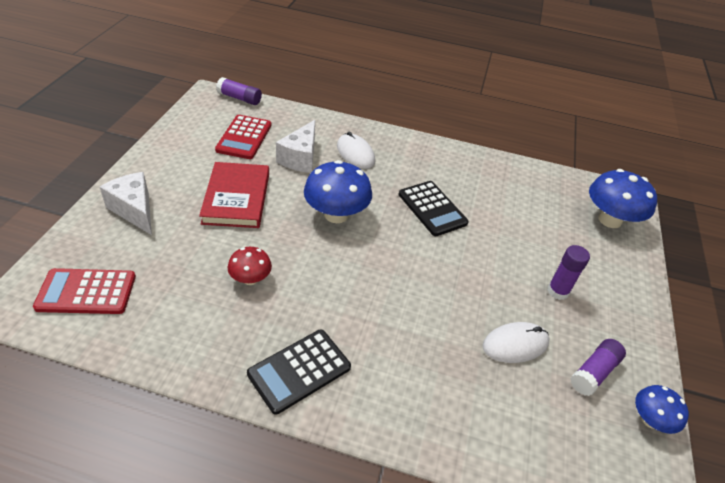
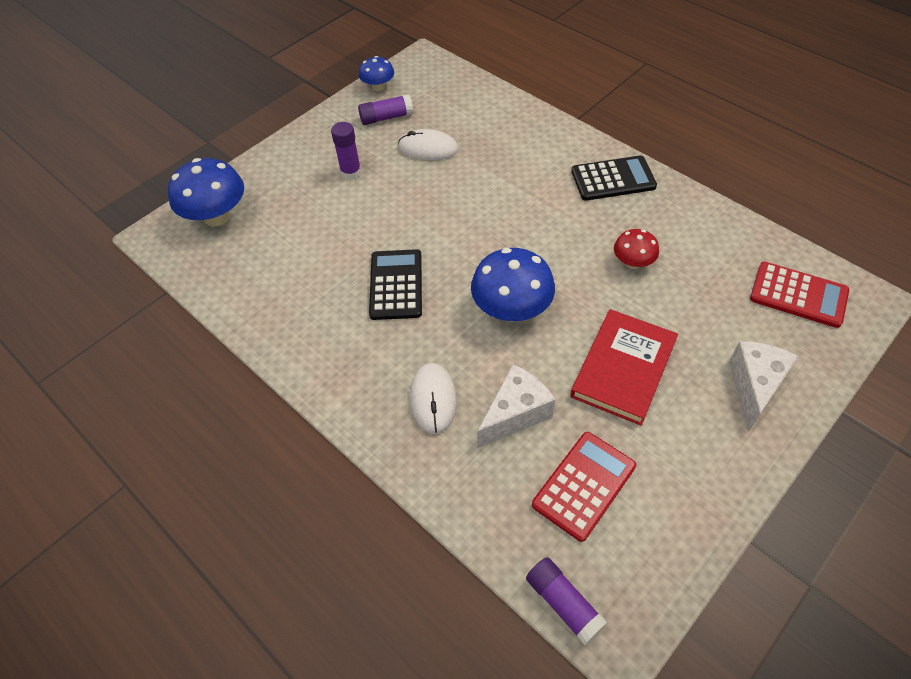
camera: 145 degrees left, 10 degrees up
white cheese [100,172,152,235] -> white cheese turned 150 degrees counterclockwise [729,341,798,432]

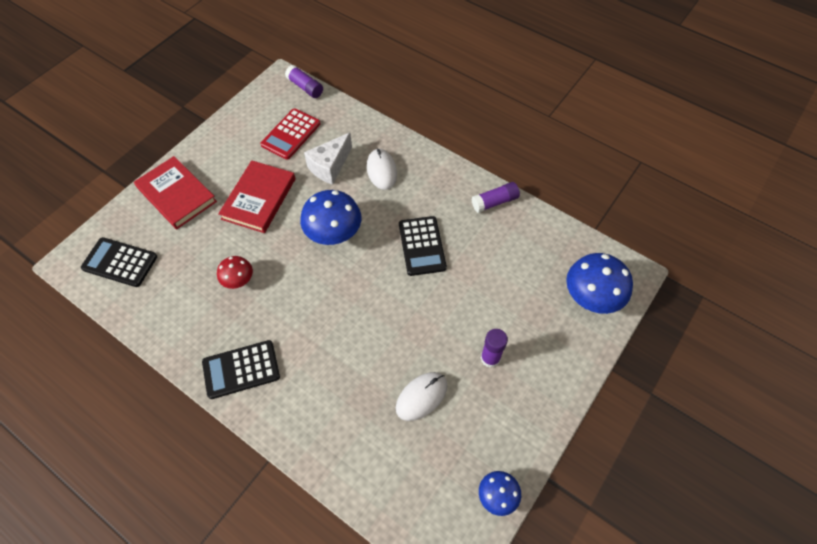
camera: 170 degrees right, 5 degrees up
purple glue stick [358,94,413,125] -> purple glue stick moved to [472,182,520,213]
white mouse [398,129,459,161] -> white mouse turned 45 degrees counterclockwise [396,372,448,421]
white cheese [729,341,798,432] -> red book [134,156,217,229]
red calculator [750,262,849,328] -> black calculator [81,237,157,287]

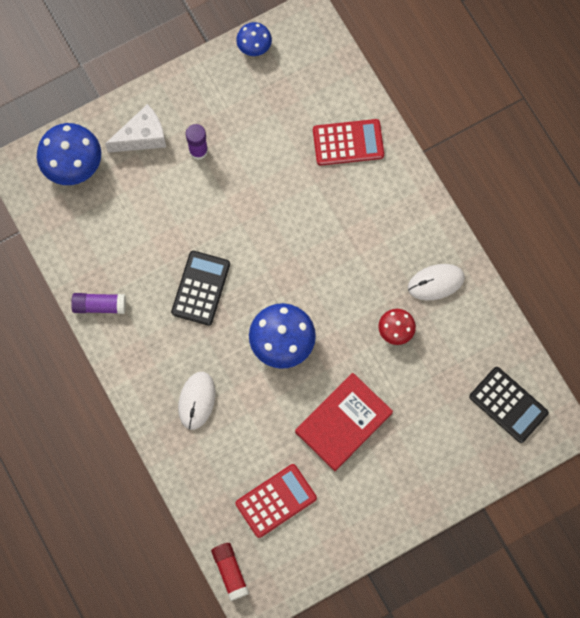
camera: 155 degrees left, 15 degrees up
red book [134,156,217,229] -> none
black calculator [202,340,280,399] -> none
purple glue stick [285,65,323,98] -> red glue stick [211,543,249,601]
white cheese [304,132,352,185] -> white cheese moved to [105,104,166,153]
white mouse [396,372,448,421] -> white mouse moved to [408,264,465,300]
none -> red calculator [313,119,384,166]

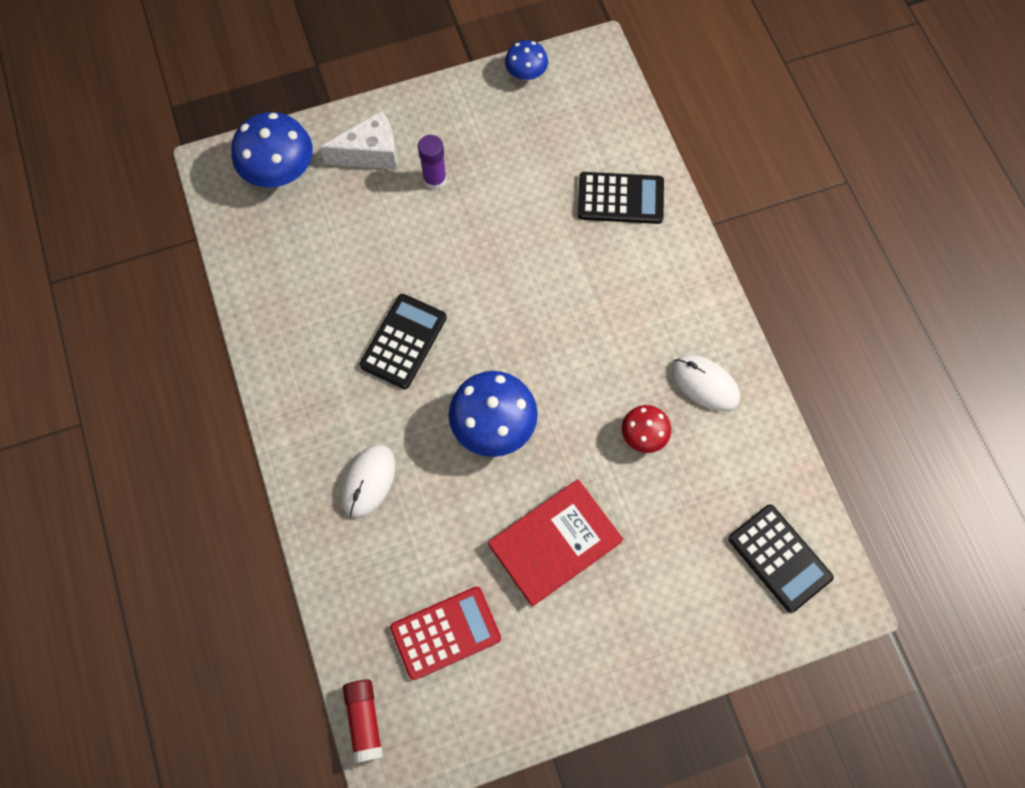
camera: 10 degrees right, 5 degrees down
purple glue stick [71,293,126,314] -> none
red calculator [313,119,384,166] -> black calculator [578,172,664,224]
white mouse [408,264,465,300] -> white mouse turned 45 degrees clockwise [672,355,740,411]

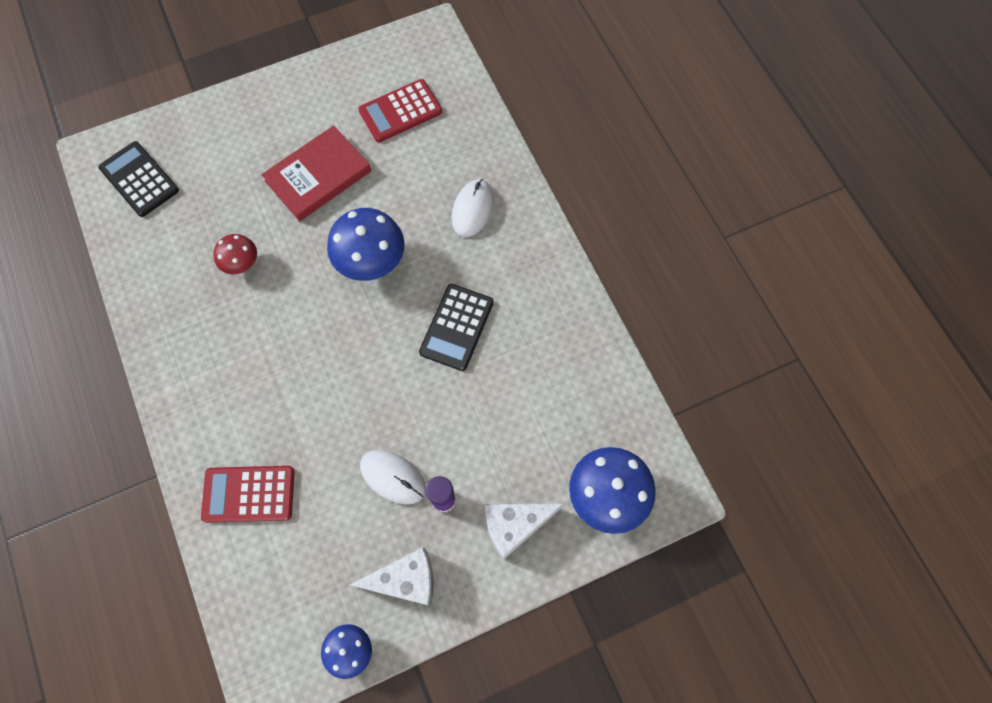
camera: 175 degrees right, 0 degrees up
red glue stick [343,680,383,763] -> none
black calculator [578,172,664,224] -> red calculator [201,466,295,523]
white mouse [672,355,740,411] -> white mouse moved to [360,450,426,505]
none -> white cheese [349,547,434,606]

